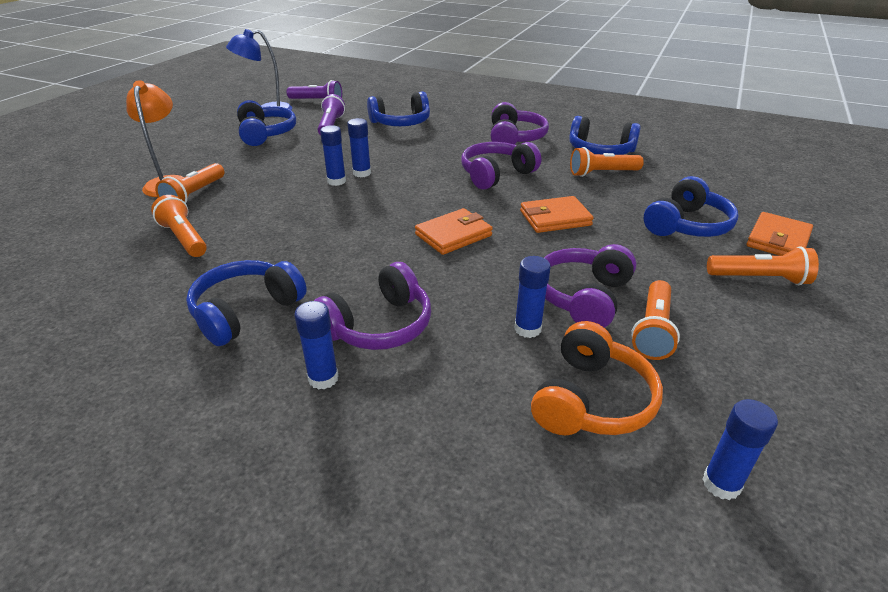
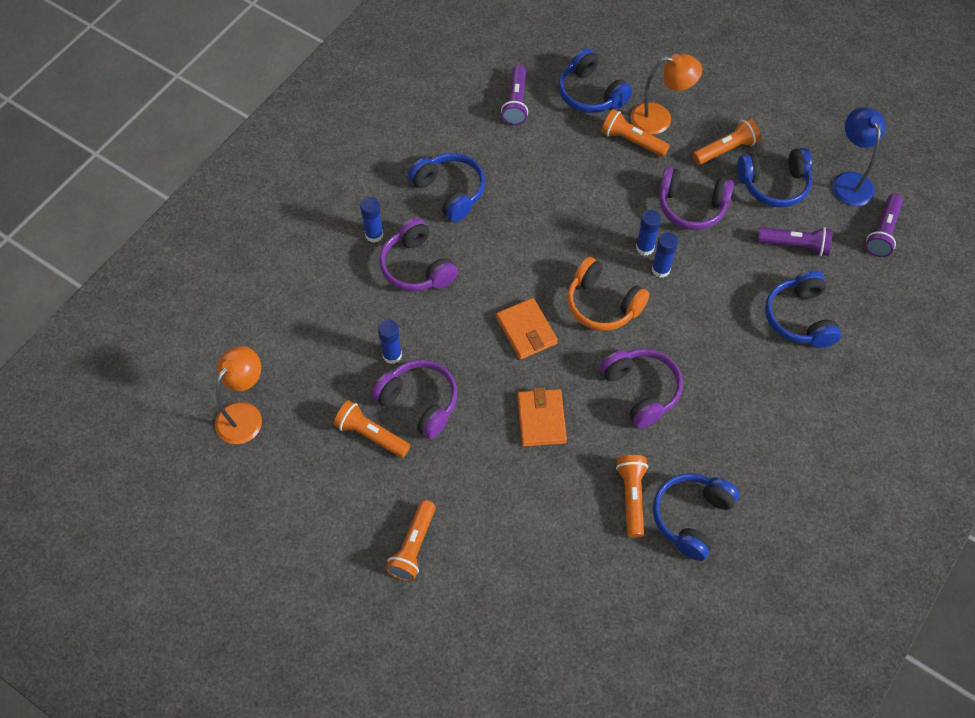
camera: 100 degrees right, 25 degrees up
orange flashlight [151,195,207,257] -> orange flashlight moved to [693,118,761,165]
purple headphones [491,102,549,145] -> purple headphones moved to [659,167,734,230]
orange headphones [531,321,663,435] -> orange headphones moved to [567,257,650,331]
blue headphones [644,176,738,237] -> blue headphones moved to [558,48,633,113]
blue glue stick [703,399,778,500] -> orange lamp [215,346,262,444]
orange wallet [746,212,813,256] -> none
none -> purple flashlight [501,65,528,125]

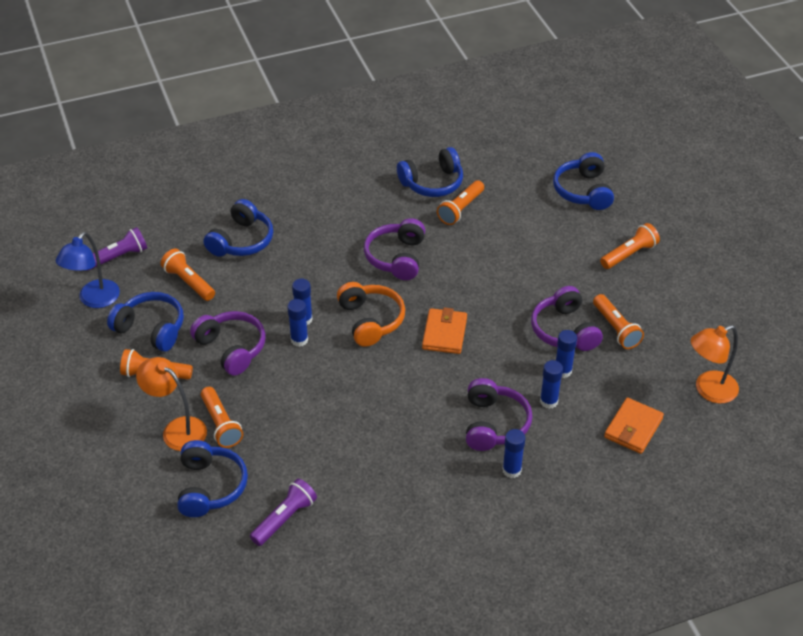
camera: 145 degrees left, 15 degrees down
blue headphones [408,153,485,222] -> blue headphones moved to [553,152,614,210]
orange wallet [517,388,567,447] -> orange wallet moved to [604,398,664,454]
purple flashlight [757,227,832,256] -> orange flashlight [161,248,215,301]
none -> blue glue stick [540,360,563,409]

